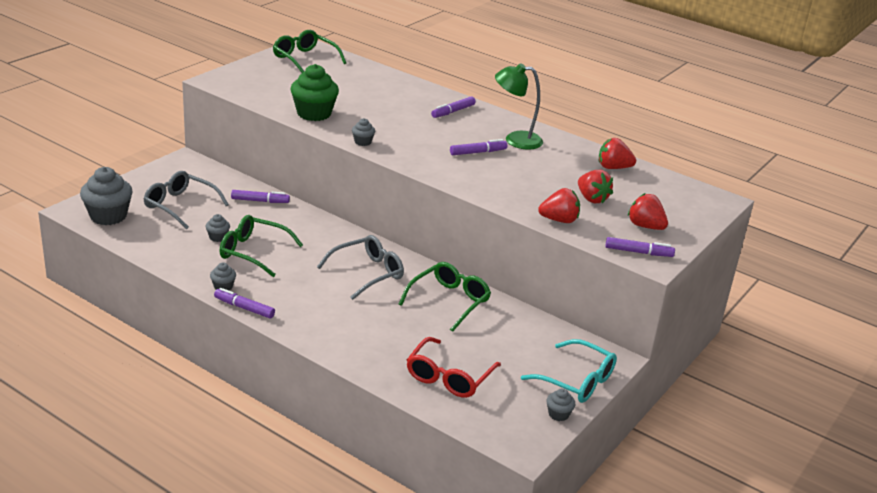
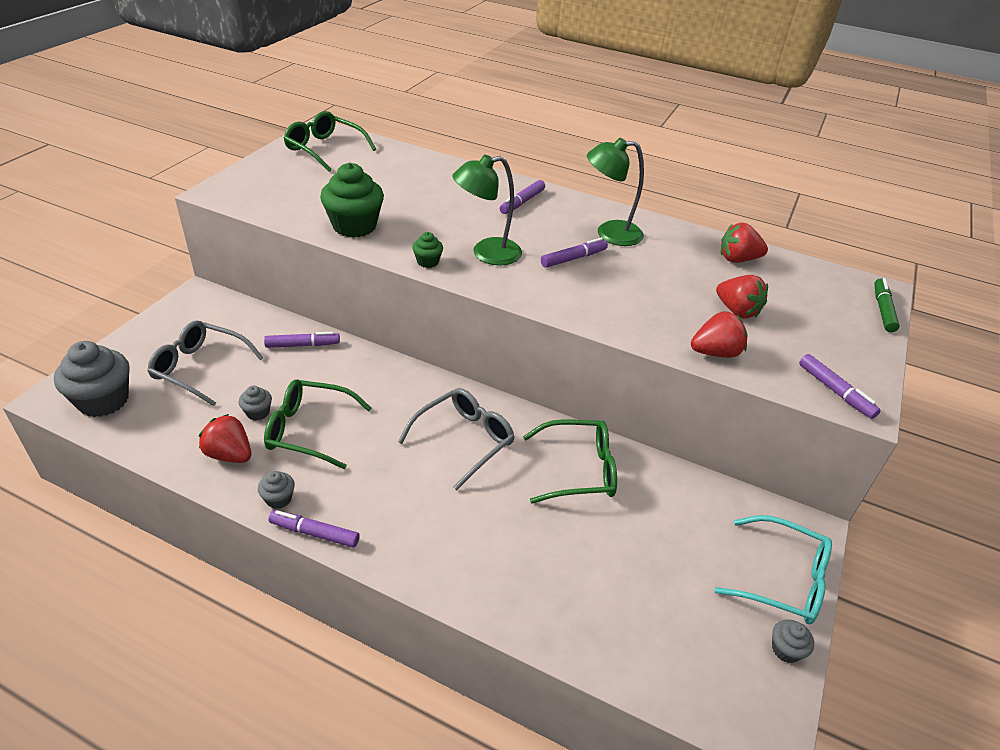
camera: 10 degrees left, 10 degrees up
grey cupcake [352,118,375,146] -> green cupcake [412,232,443,268]
green glasses [399,262,491,332] -> green glasses turned 60 degrees clockwise [523,419,617,503]
red glasses [407,337,501,398] -> none
purple marker [605,237,675,257] -> purple marker turned 60 degrees clockwise [799,354,881,419]
red strawberry [628,193,668,230] -> red strawberry moved to [199,414,251,463]
none -> green lamp [452,155,522,266]
none -> green marker [874,278,900,332]

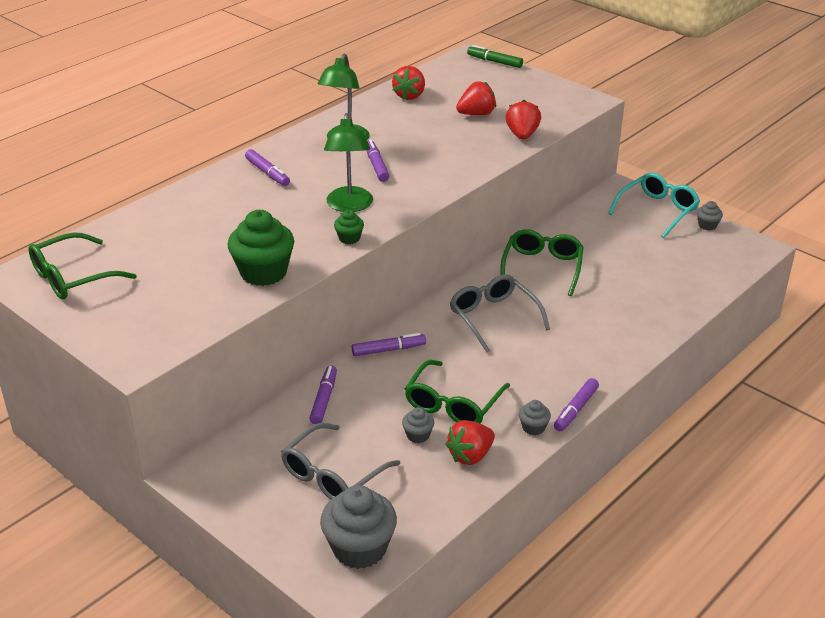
camera: 70 degrees left, 5 degrees down
purple marker [799,354,881,419] -> purple marker moved to [352,333,426,356]

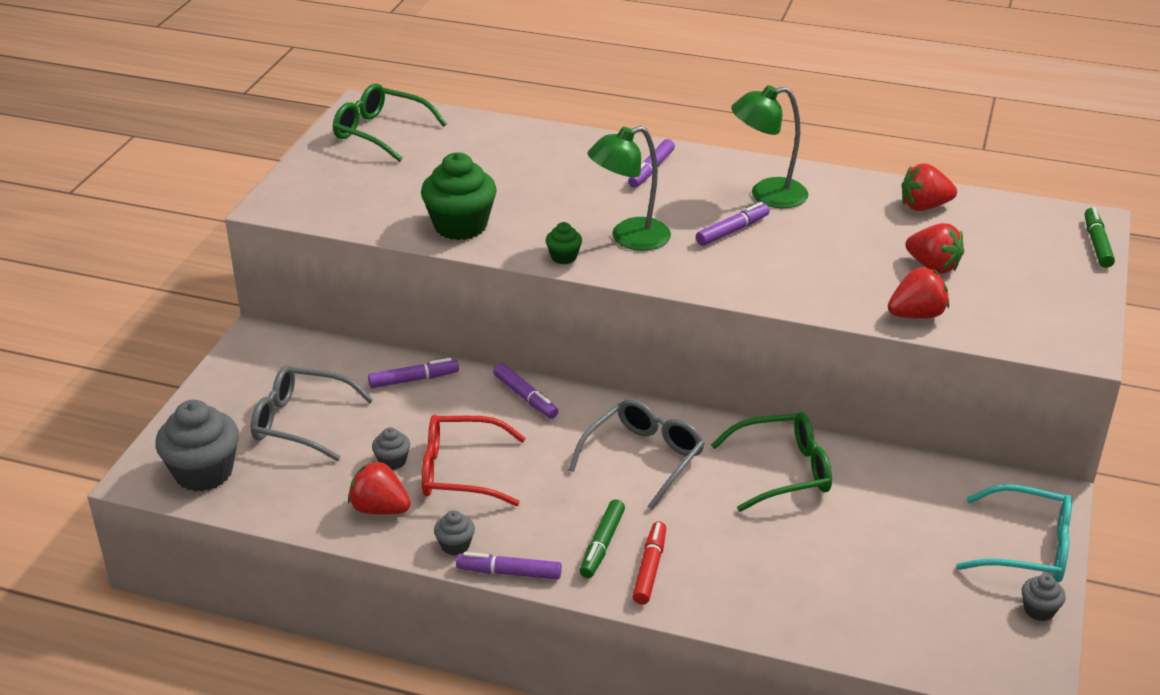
camera: 65 degrees right, 0 degrees up
green glasses [405,360,510,423] -> red glasses [422,415,526,506]
none -> green marker [580,499,625,578]
none -> red marker [632,521,666,604]

